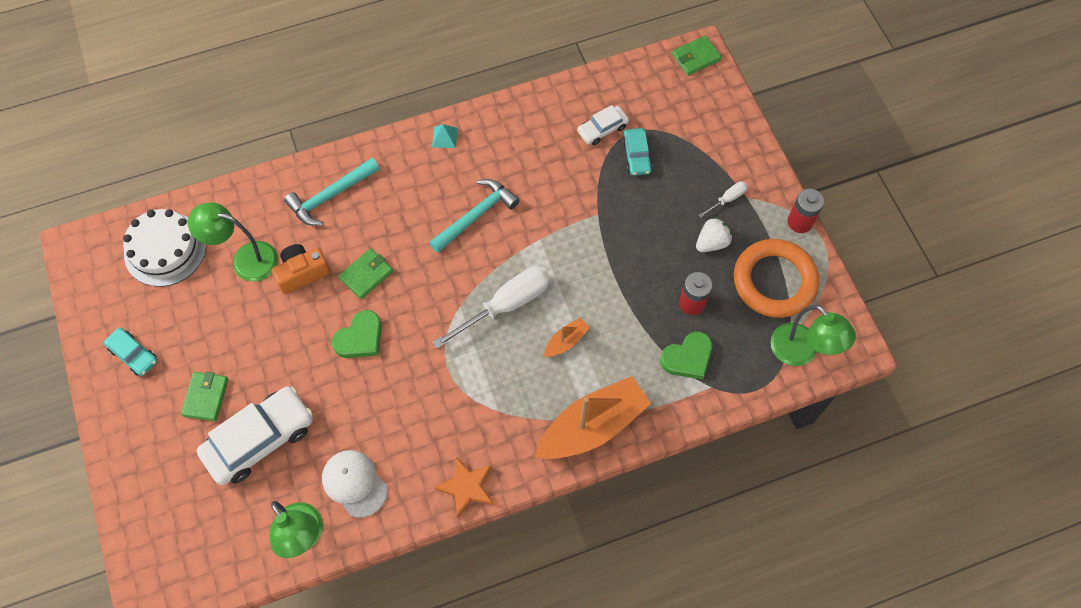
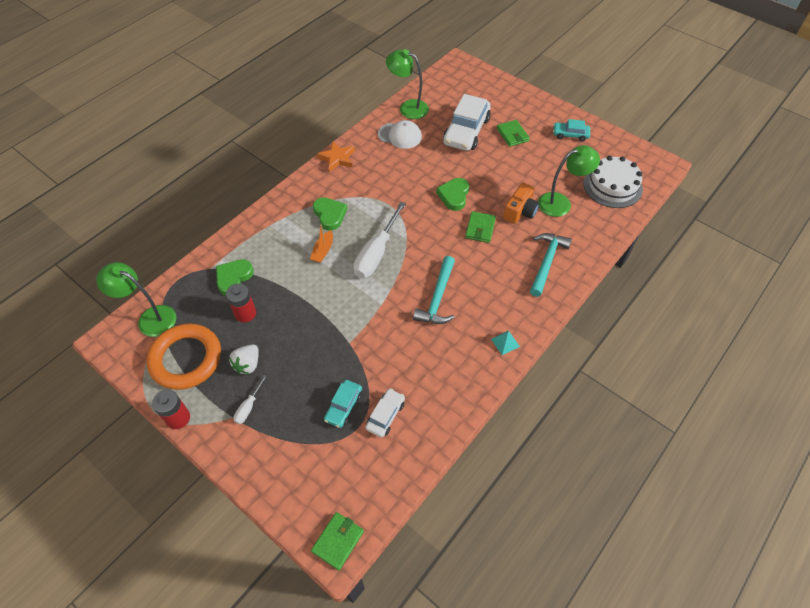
camera: 150 degrees right, 10 degrees down
orange boat [535,376,651,459] -> none
turquoise car [622,128,652,176] -> turquoise car turned 120 degrees counterclockwise [324,380,362,428]
none -> green heart [313,197,347,231]

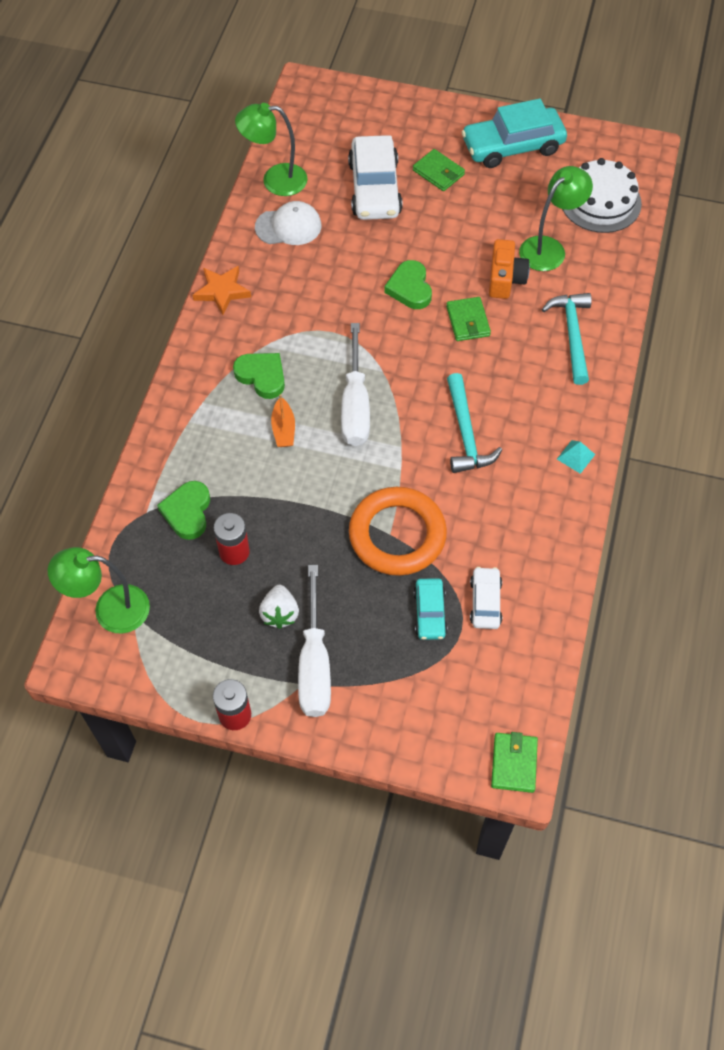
camera: 25 degrees left, 5 degrees up
orange ring [146,323,221,390] -> orange ring moved to [349,487,447,576]
white screwdriver [233,375,267,424] -> white screwdriver [298,565,331,717], size x2.12
turquoise car [553,119,590,142] -> turquoise car [462,99,567,168], size x1.92

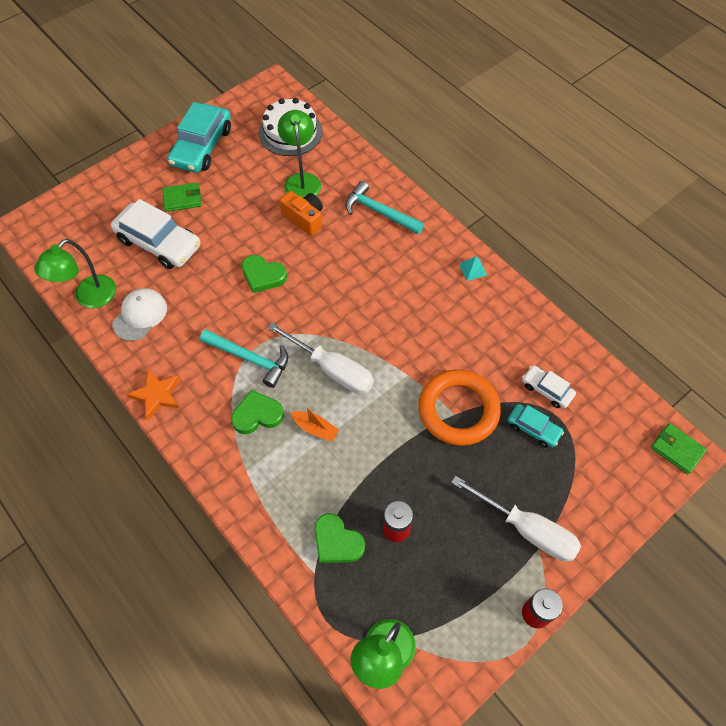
camera: 55 degrees left, 0 degrees up
white strawberry [259,585,299,629] -> none
green wallet [446,297,491,341] -> none
turquoise hammer [447,373,502,473] -> turquoise hammer moved to [200,329,288,388]

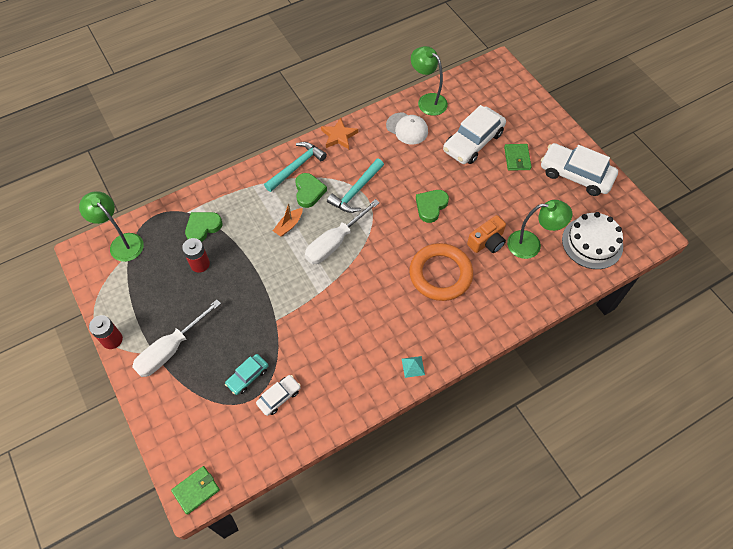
camera: 100 degrees right, 0 degrees up
turquoise car [167,102,231,173] -> white car [541,143,618,196]
turquoise hammer [345,181,424,234] -> turquoise hammer moved to [264,142,327,192]
orange ring [418,369,501,446] -> orange ring moved to [409,243,473,301]

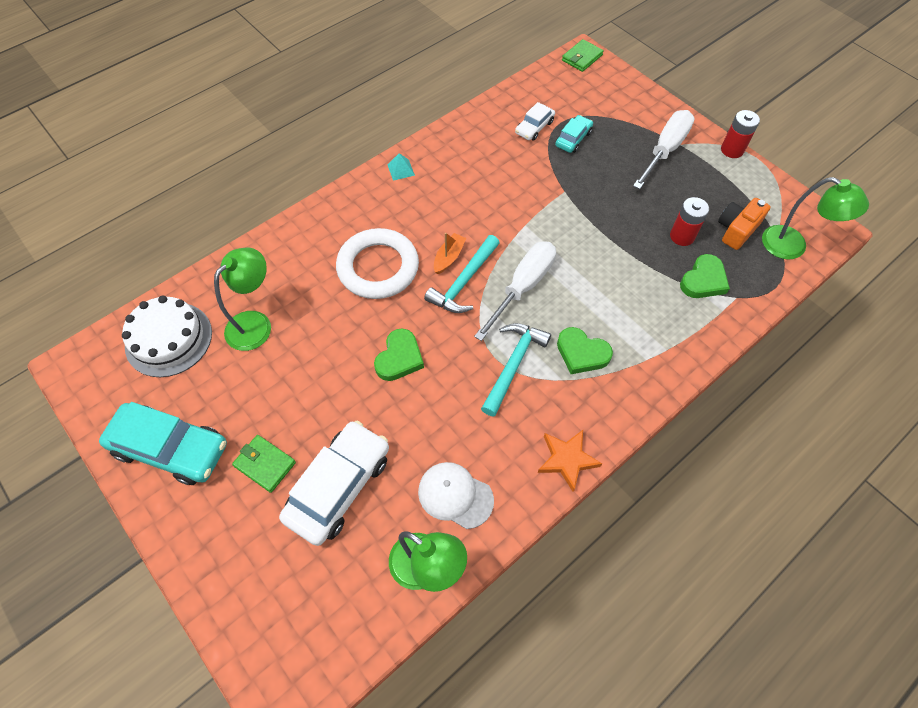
camera: 170 degrees right, 0 degrees up
turquoise hammer [264,142,327,192] -> turquoise hammer moved to [424,235,500,313]
orange boat [273,204,302,236] -> orange boat moved to [434,233,466,274]
green heart [295,173,327,208] -> green heart turned 45 degrees counterclockwise [557,327,613,374]
orange ring [409,243,473,301] -> white ring [336,228,419,299]
orange camera [467,215,506,253] -> orange camera moved to [718,198,771,250]
green wallet [504,144,531,171] -> green wallet turned 45 degrees counterclockwise [232,435,296,493]
green lamp [507,200,572,259] -> green lamp turned 135 degrees clockwise [214,247,271,351]
white car [541,143,618,196] -> turquoise car [99,402,227,485]

